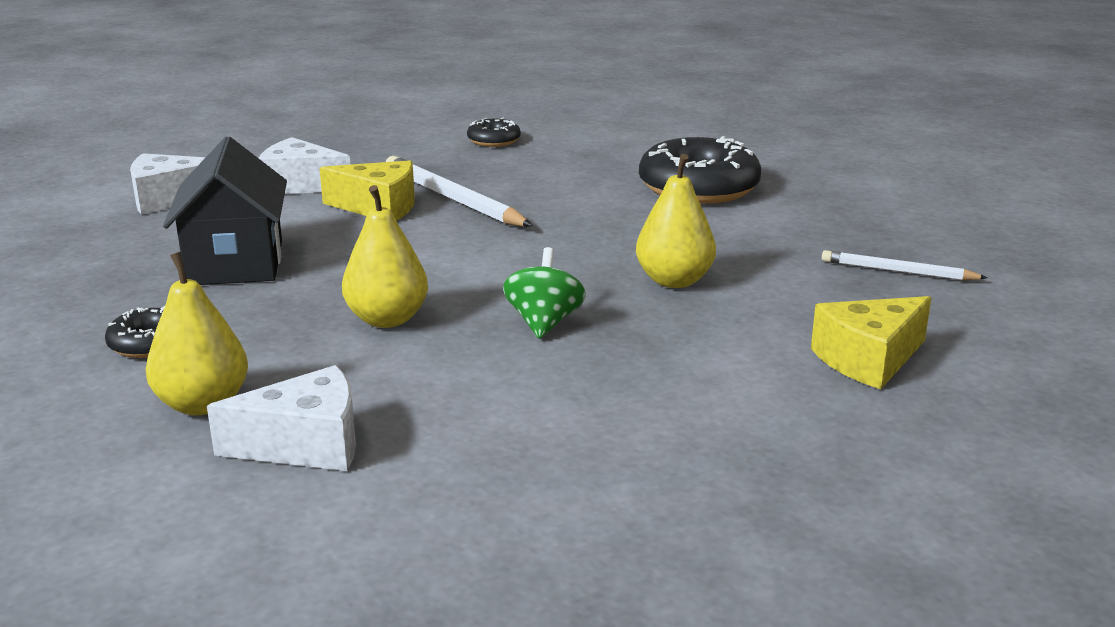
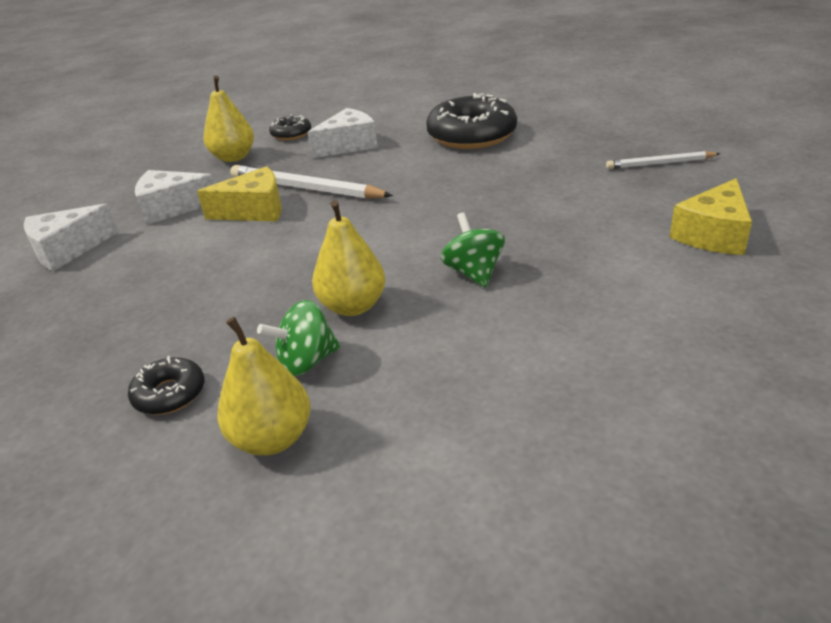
camera: 20 degrees left, 10 degrees up
black house [163,136,287,285] -> none
white cheese [207,365,356,471] -> white cheese moved to [307,108,378,158]
yellow pear [636,154,716,288] -> yellow pear moved to [204,76,254,162]
none -> green spinning top [257,300,340,376]

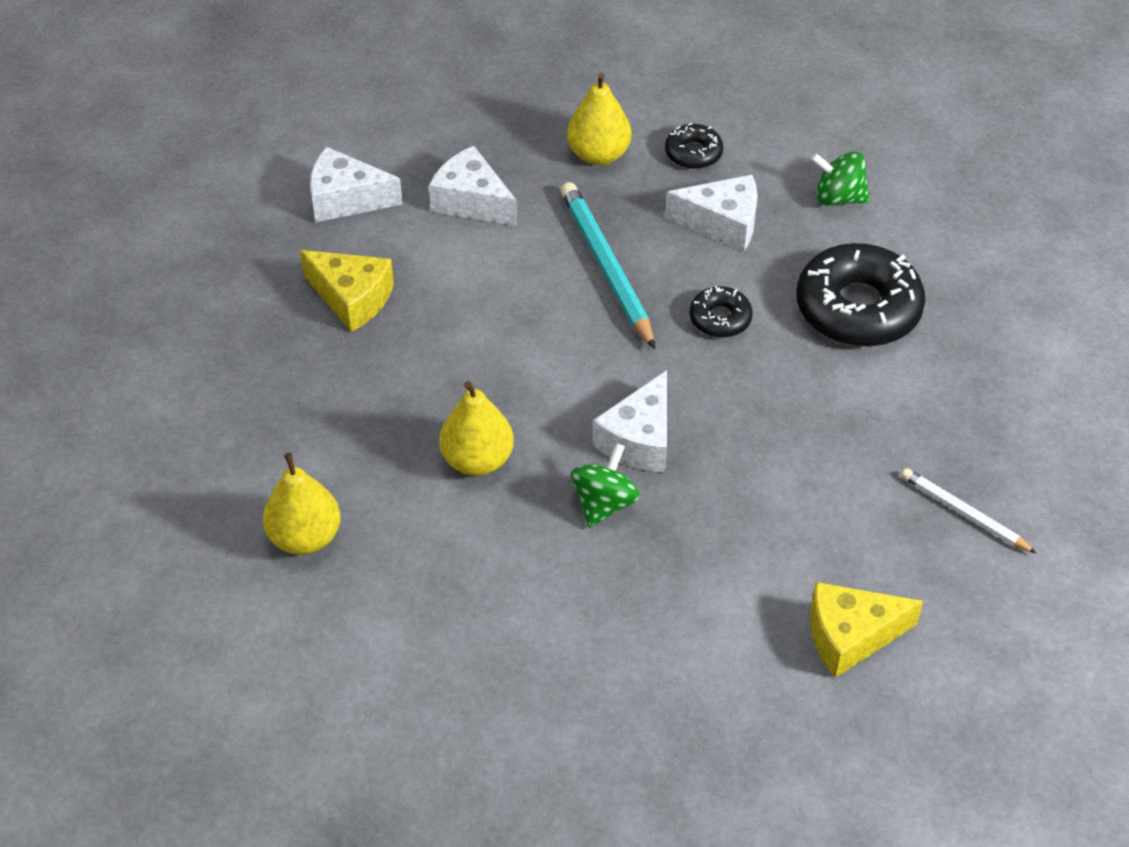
camera: 40 degrees right, 15 degrees up
black donut [128,356,204,415] -> black donut moved to [690,286,753,338]
yellow cheese [197,166,282,221] -> yellow cheese moved to [300,250,394,332]
white pencil [230,165,393,199] -> turquoise pencil [561,182,655,349]
green spinning top [257,300,340,376] -> green spinning top moved to [811,151,870,206]
none -> white cheese [593,370,667,472]

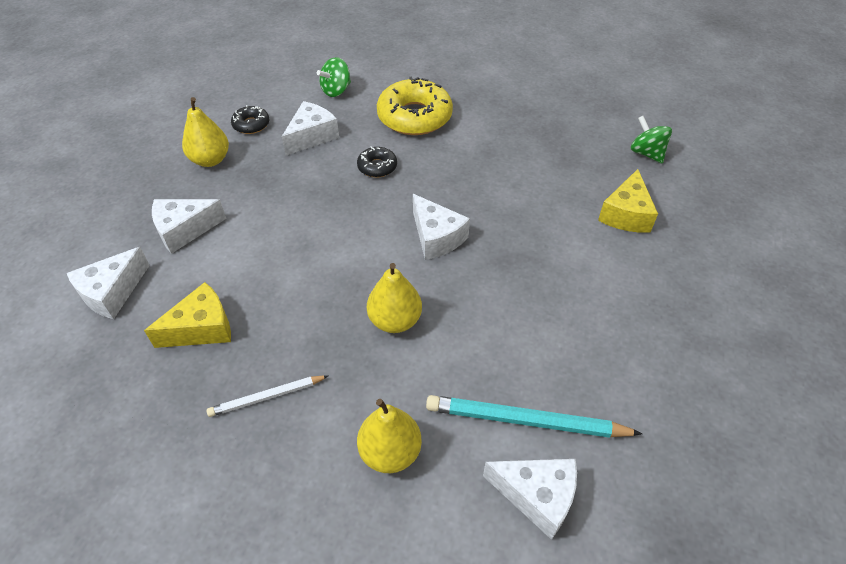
camera: 60 degrees left, 0 degrees up
turquoise pencil [561,182,655,349] -> turquoise pencil moved to [426,395,642,438]
green spinning top [571,443,640,528] -> green spinning top moved to [631,116,672,164]
black donut [797,243,925,347] -> yellow donut [377,76,453,135]
white pencil [901,468,1037,553] -> white pencil moved to [207,375,328,417]
none -> white cheese [483,459,577,540]

